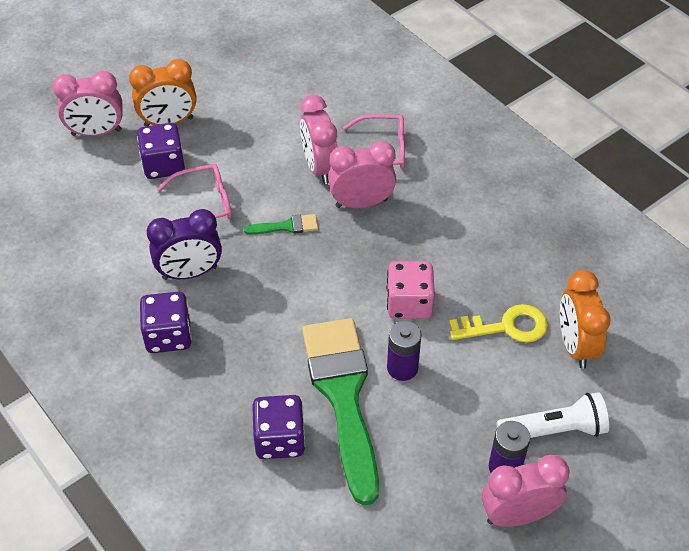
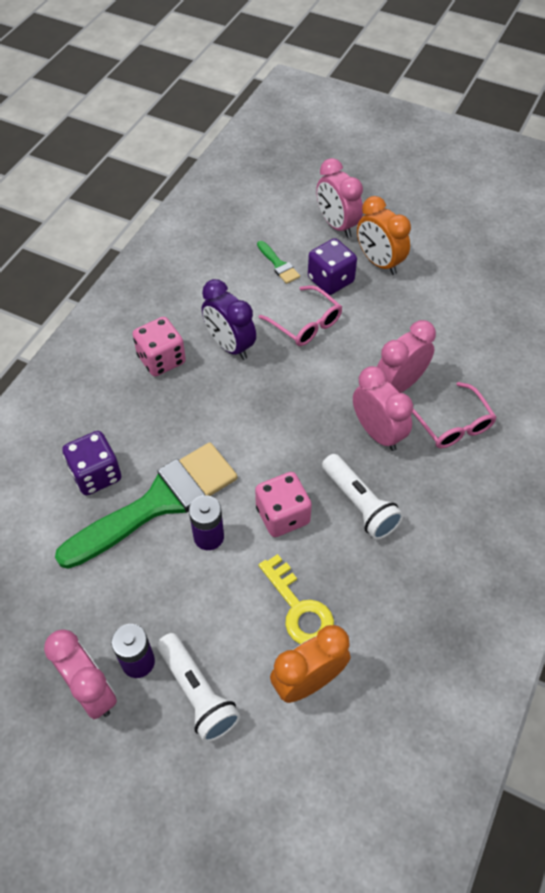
camera: 65 degrees right, 5 degrees up
purple dice [140,292,192,353] -> pink dice [133,317,186,377]
green brush [244,214,318,234] -> green brush moved to [257,241,300,284]
none -> white flashlight [322,454,403,540]

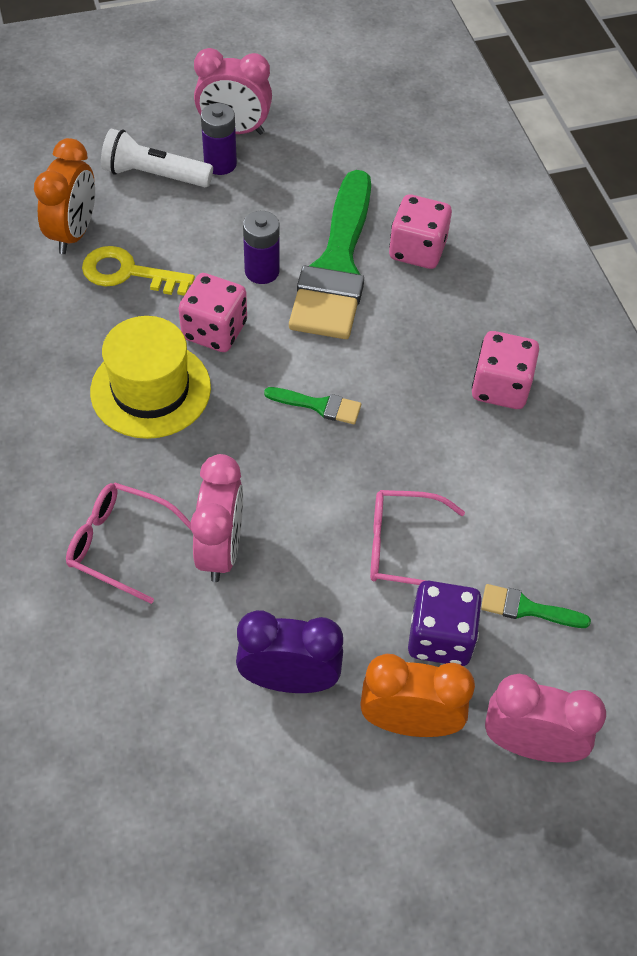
camera: 135 degrees right, 0 degrees up
purple dice [62,431,121,495] -> pink dice [389,194,452,269]
purple clock [202,279,256,360] -> purple clock moved to [236,610,343,693]
white flashlight [322,454,403,540] -> yellow hat [90,316,211,439]
pink clock [353,366,413,451] -> none
none -> green brush [264,387,361,424]

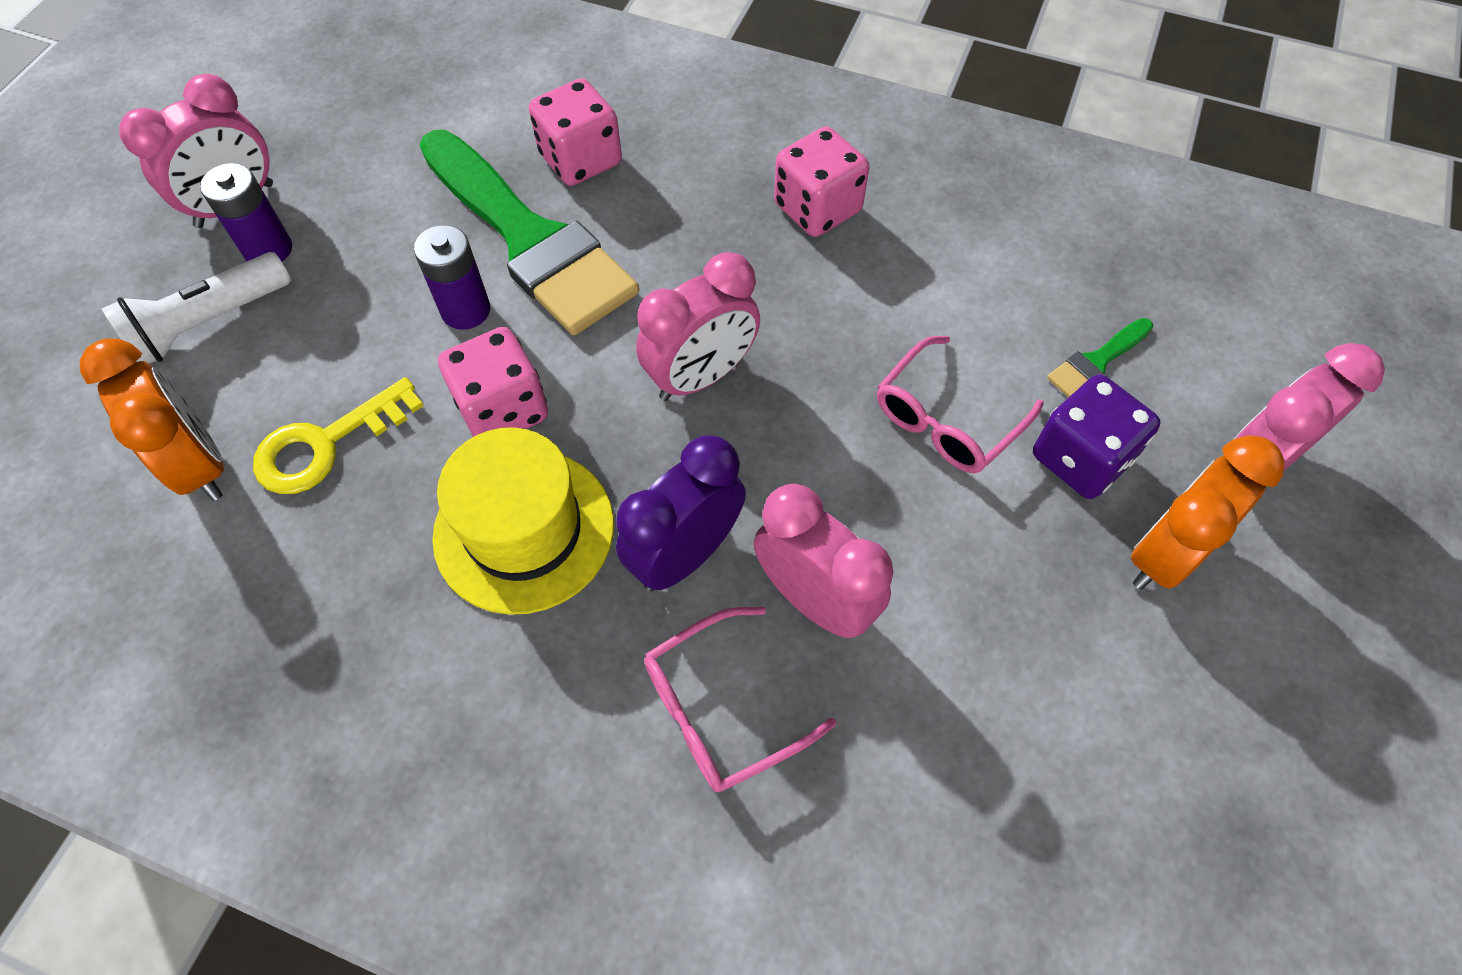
camera: 50 degrees left, 5 degrees up
purple clock [236,610,343,693] -> purple clock moved to [616,435,746,591]
green brush [264,387,361,424] -> pink clock [636,252,760,401]

